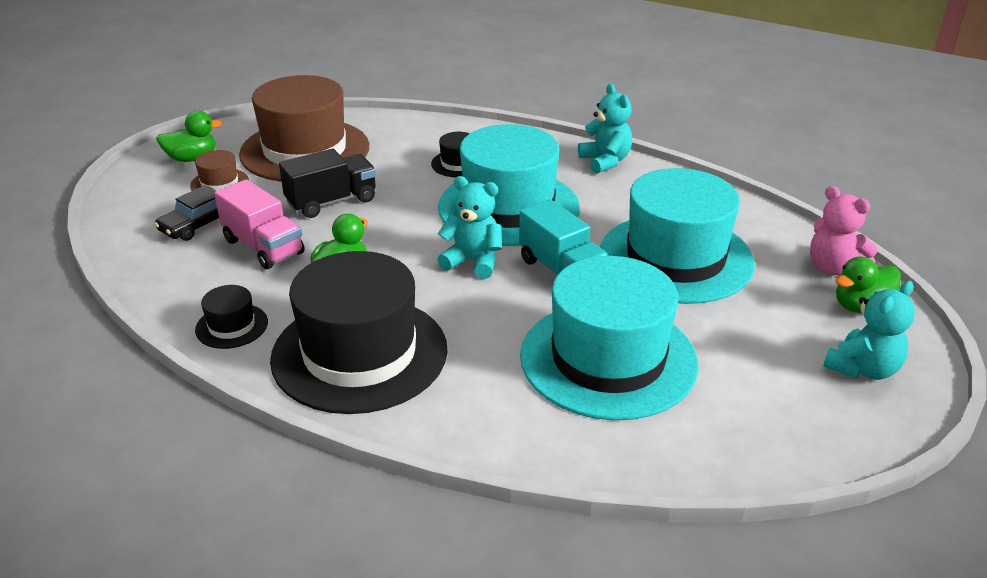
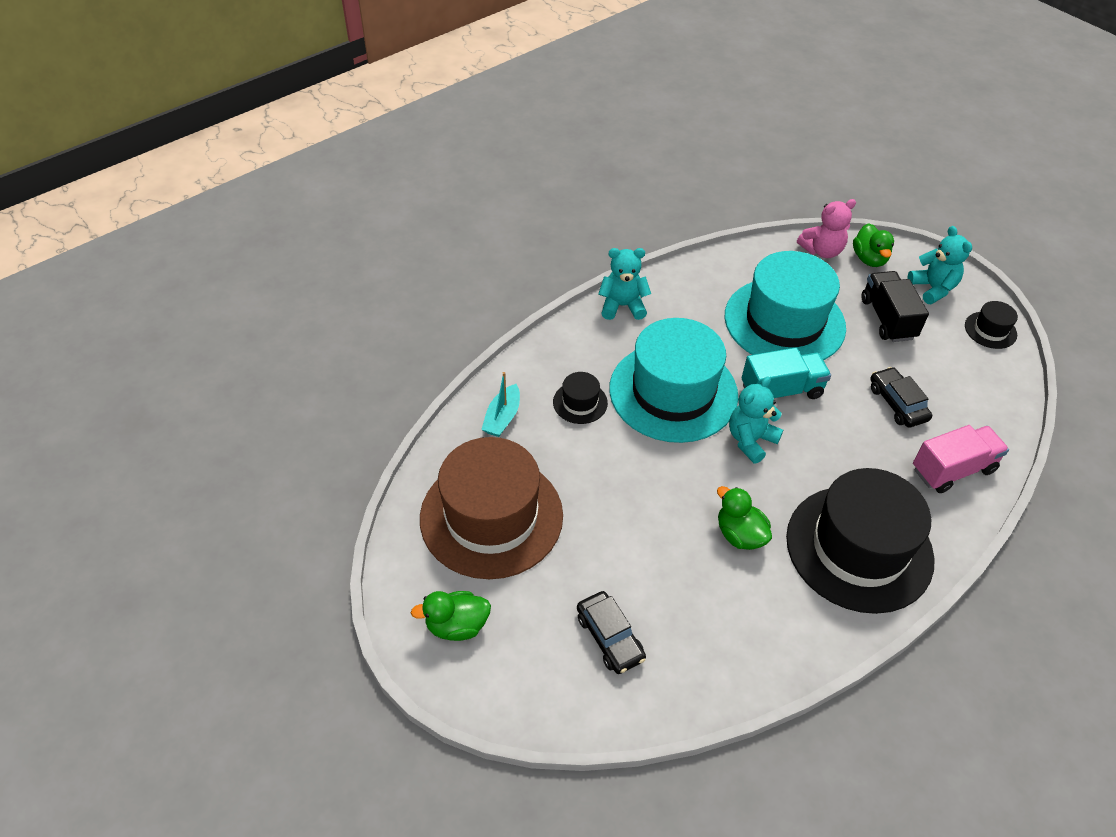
camera: 70 degrees left, 15 degrees up
green duck [156,111,223,162] -> green duck turned 105 degrees counterclockwise [411,591,491,641]
brown hat [190,150,249,191] -> none
black hat [195,285,268,349] -> black hat moved to [965,301,1018,349]
pink truck [214,179,305,269] -> pink truck moved to [913,425,1009,493]
black truck [279,149,376,218] -> black truck moved to [861,271,929,342]
turquoise hat [520,256,698,420] -> black car [870,367,932,428]
none -> turquoise boat [481,372,520,437]

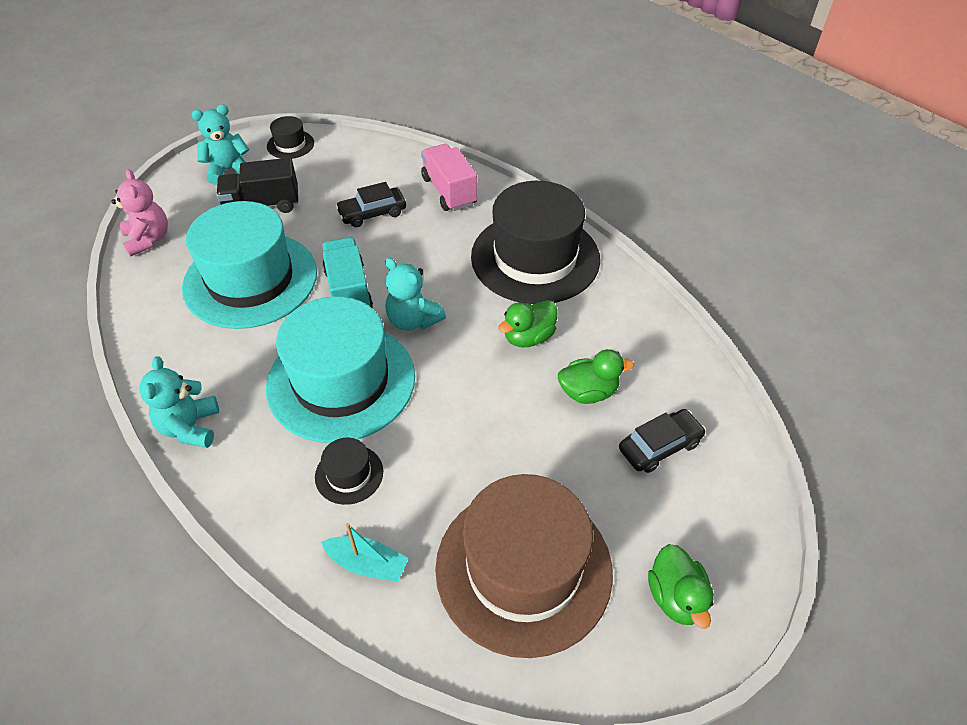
camera: 90 degrees left, 0 degrees up
green duck [853,223,894,267] -> green duck moved to [558,349,634,404]

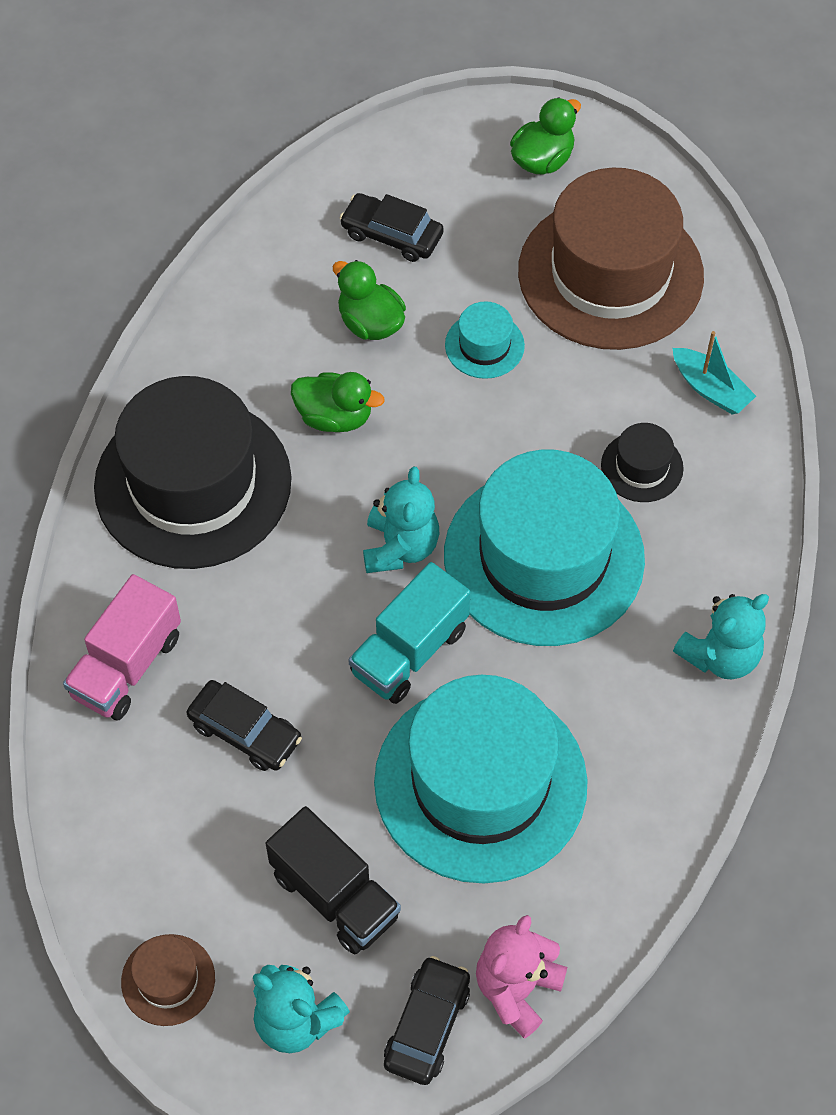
camera: 125 degrees left, 10 degrees up
black hat [267,116,314,159] -> brown hat [121,934,215,1026]
turquoise boat [321,523,409,582] -> turquoise boat turned 150 degrees clockwise [672,331,756,414]
none -> black car [384,956,470,1085]
none -> turquoise hat [445,301,525,379]

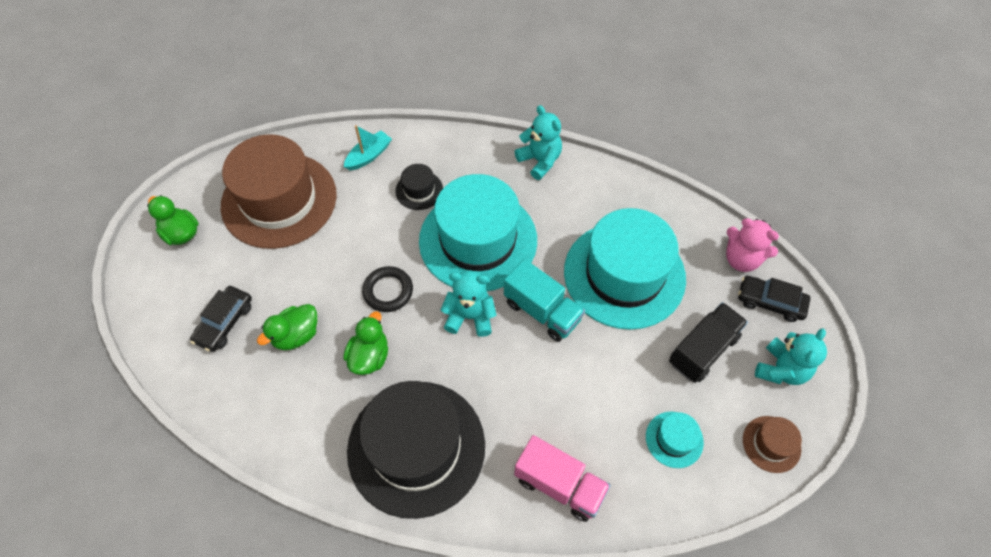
camera: 90 degrees left, 0 degrees up
black car [187,680,302,771] -> none
turquoise hat [445,301,525,379] -> turquoise hat moved to [646,411,704,468]
none -> black ring [362,266,413,312]

